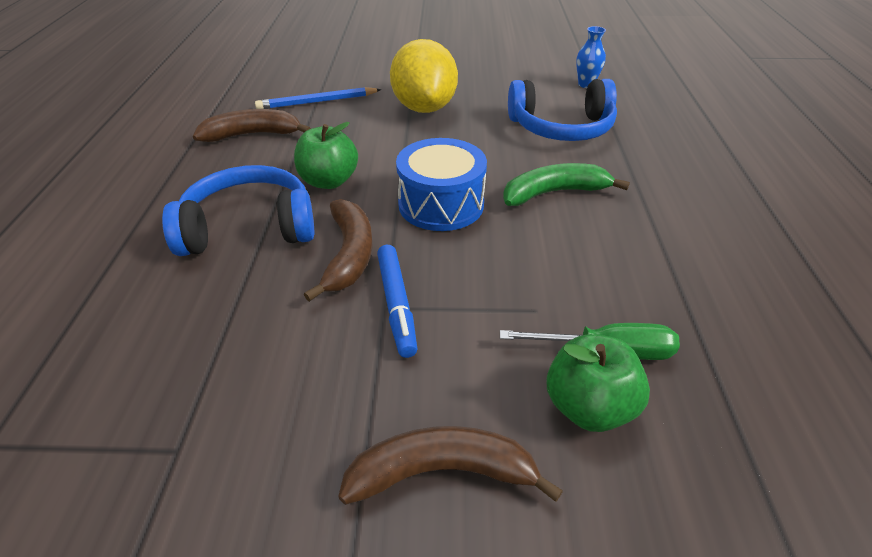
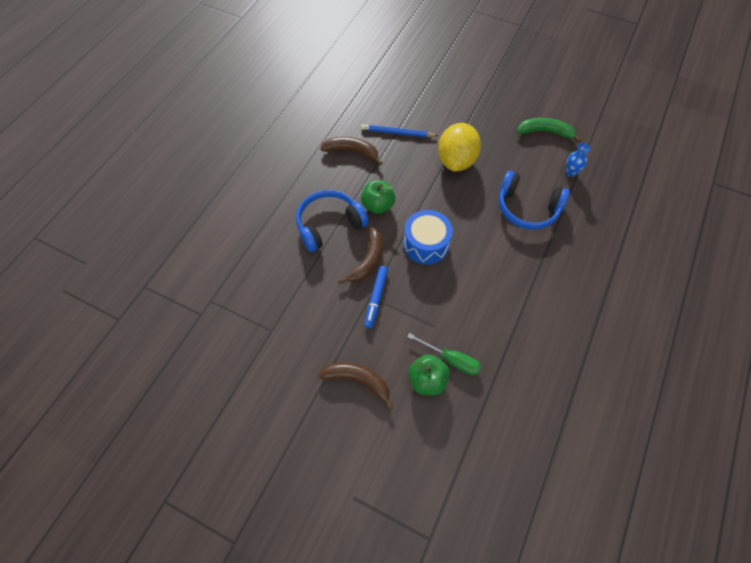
camera: 25 degrees right, 20 degrees up
blue headphones [162,165,314,256] -> blue headphones turned 45 degrees counterclockwise [296,190,368,252]
green banana [503,163,630,206] -> green banana moved to [517,118,581,143]

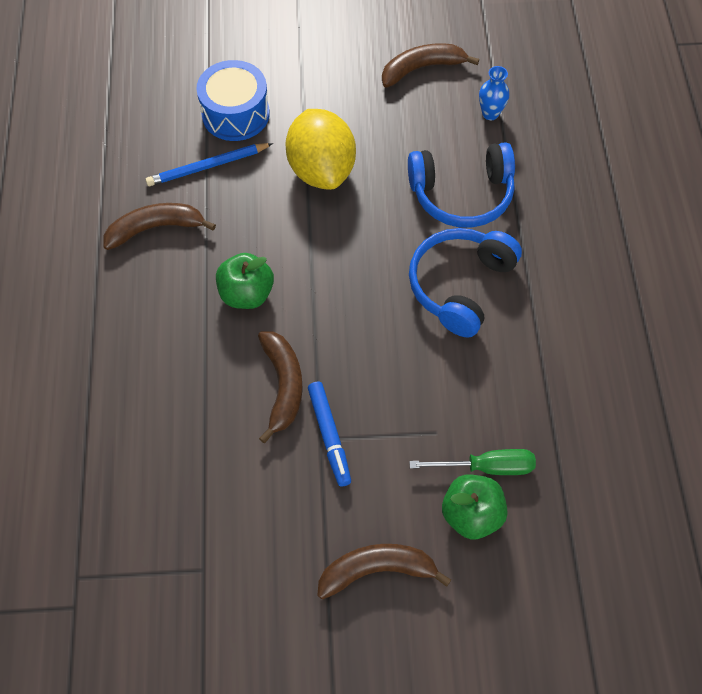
camera: 30 degrees left, 0 degrees up
blue headphones [296,190,368,252] -> blue headphones moved to [409,228,522,337]
blue drum [403,210,453,265] -> blue drum moved to [196,60,270,141]
green banana [517,118,581,143] -> brown banana [382,43,479,88]

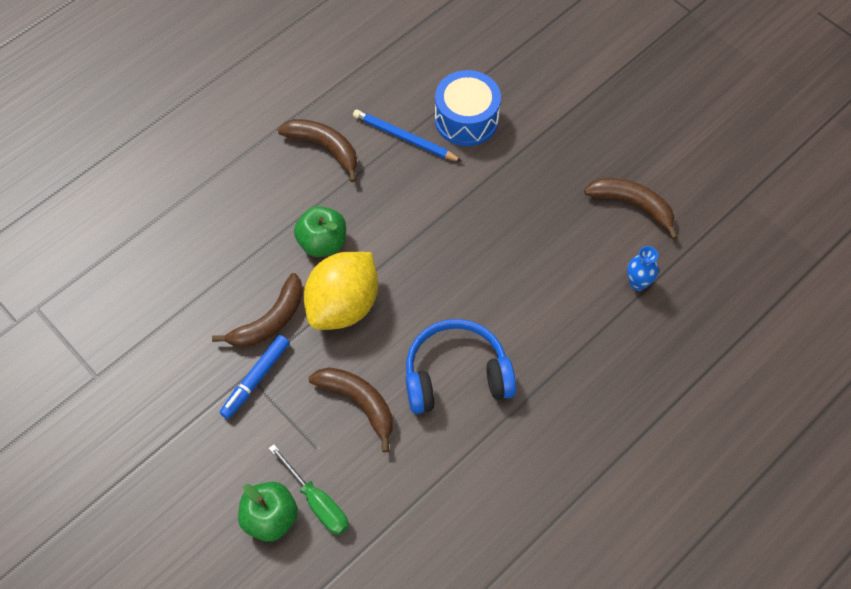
camera: 50 degrees right, 0 degrees up
yellow lemon [286,109,356,190] -> yellow lemon moved to [304,252,378,330]
brown banana [317,544,451,599] -> brown banana moved to [309,367,393,452]
blue headphones [408,142,515,228] -> none

